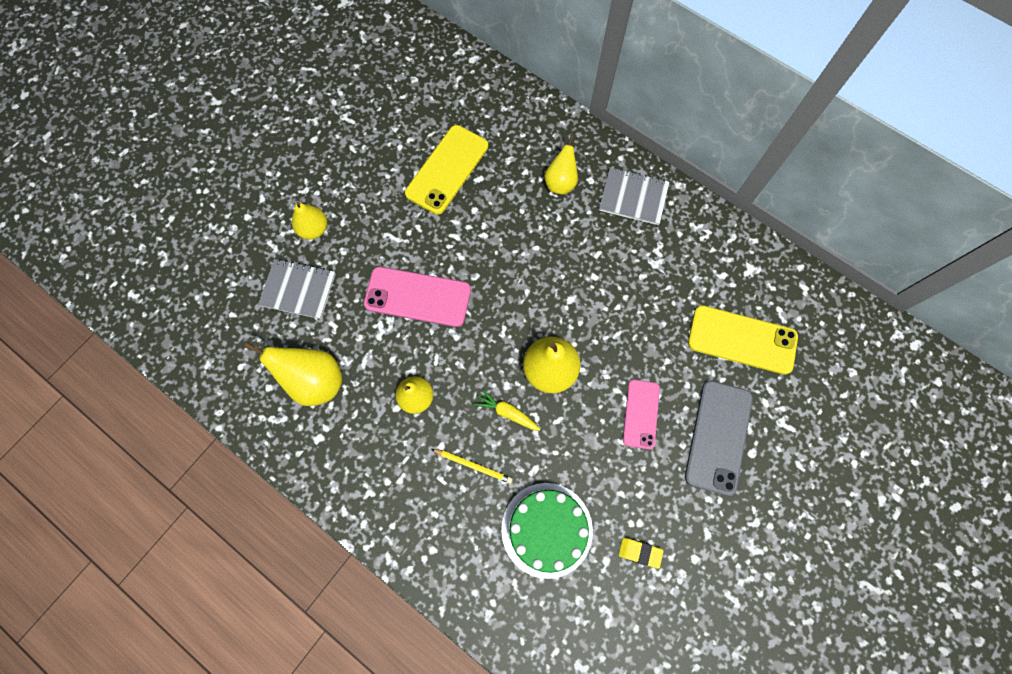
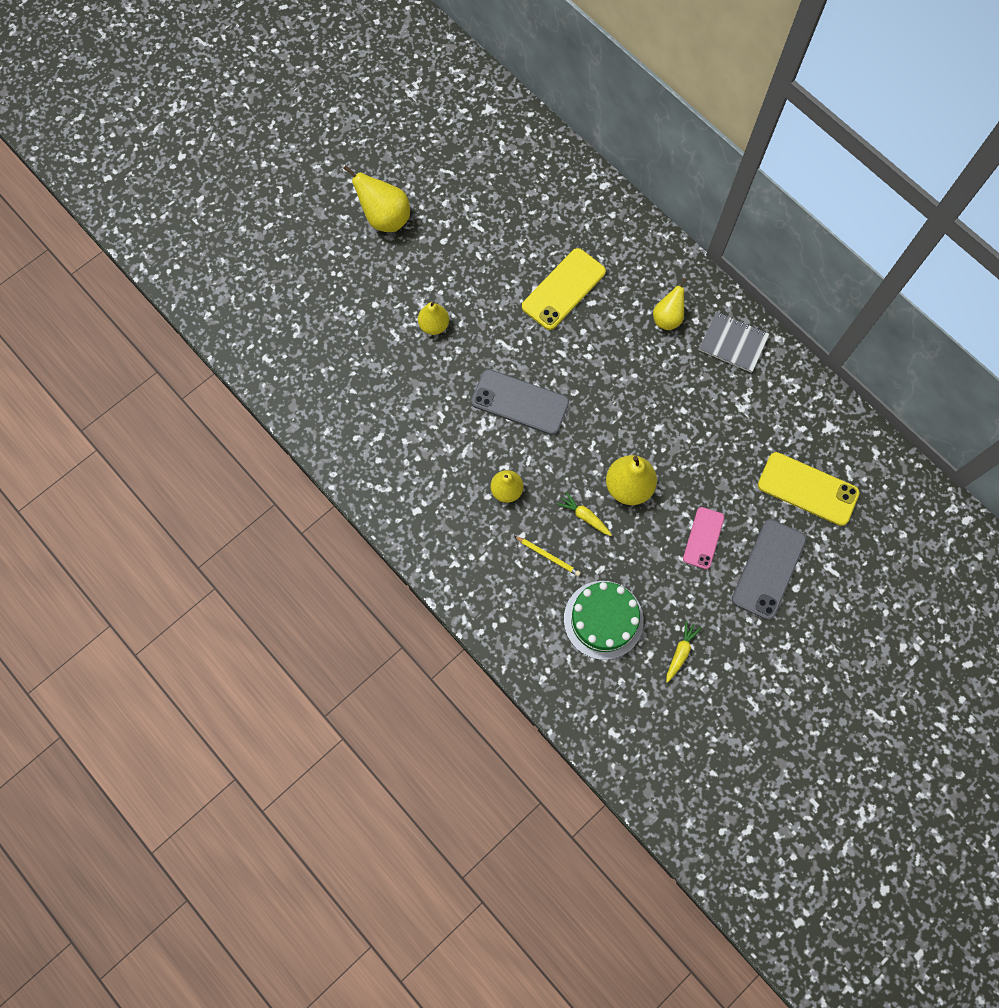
camera: 10 degrees right, 0 degrees up
yellow pear [245,342,342,406] -> yellow pear moved to [343,165,410,232]
grey notebook [258,259,336,319] -> none
pink phone [364,267,471,327] -> grey phone [471,369,569,435]
yellow eraser [619,537,664,569] -> yellow carrot [666,620,701,683]

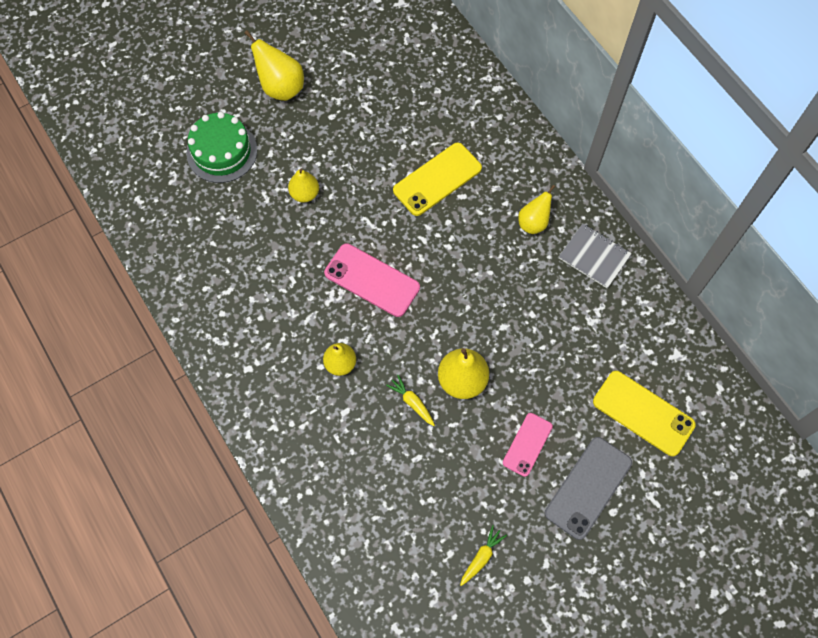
camera: 10 degrees right, 5 degrees down
grey phone [471,369,569,435] -> pink phone [324,243,420,317]
yellow pencil [514,536,581,576] -> none
green cake [564,581,644,660] -> green cake moved to [186,112,257,183]

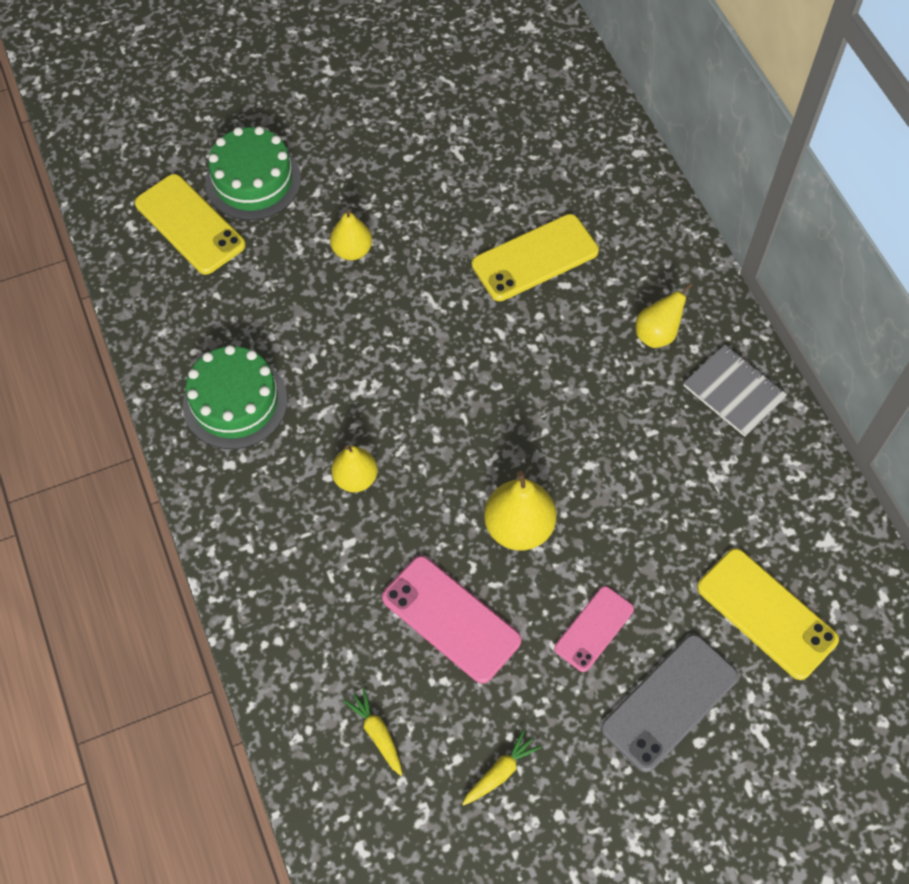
camera: 10 degrees right, 5 degrees down
yellow pear [244,30,304,101] -> none
pink phone [324,243,420,317] -> pink phone moved to [382,556,521,684]
yellow carrot [386,375,435,426] -> yellow carrot moved to [343,688,402,776]
none -> yellow phone [135,174,246,275]
none -> green cake [183,345,288,449]

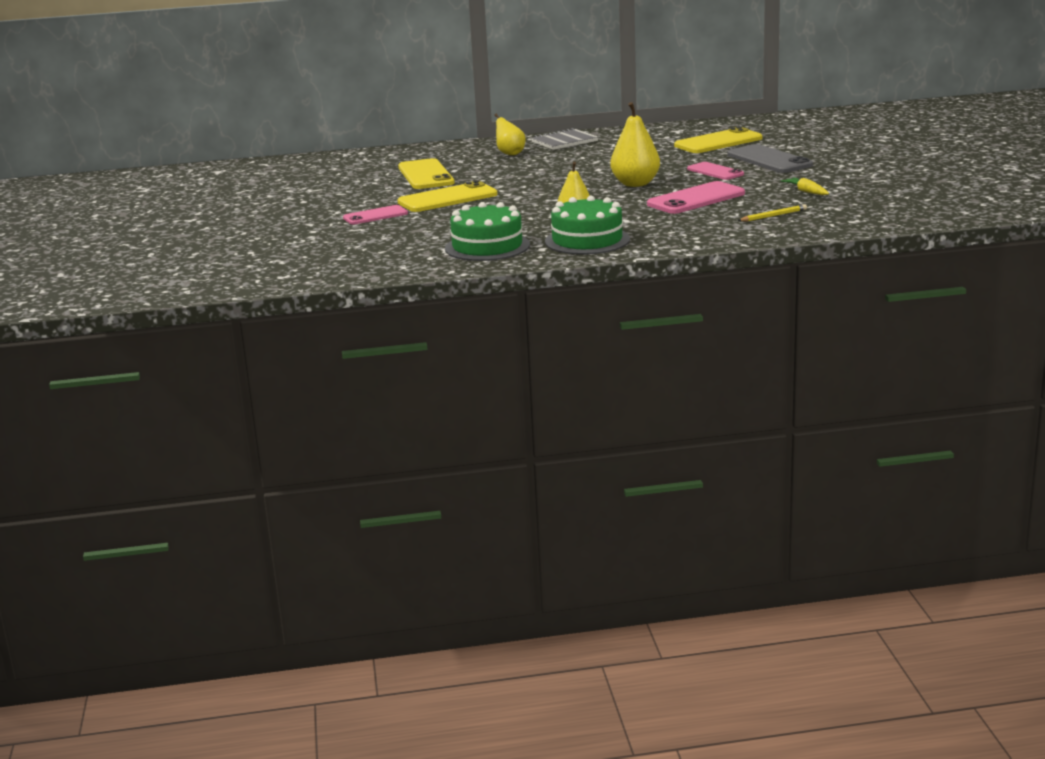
camera: 75 degrees left, 40 degrees down
yellow phone [135,174,246,275] -> yellow phone moved to [397,181,497,212]
green cake [205,126,301,220] -> green cake moved to [545,196,630,255]
yellow pear [330,210,372,260] -> pink phone [343,205,408,224]
yellow carrot [343,688,402,776] -> yellow pencil [738,204,807,222]

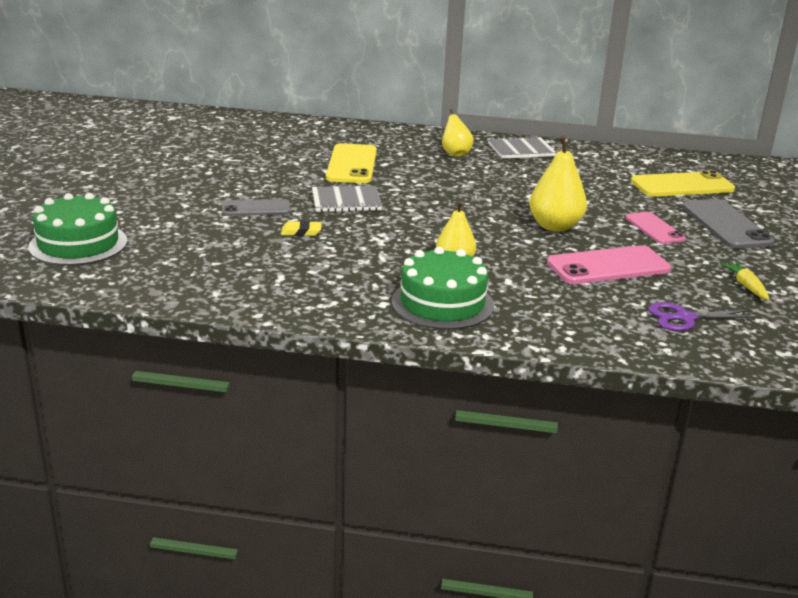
camera: 15 degrees right, 5 degrees up
pink phone [343,205,408,224] -> grey phone [222,199,291,216]
yellow phone [397,181,497,212] -> grey notebook [312,186,382,212]
green cake [445,202,530,261] -> green cake moved to [28,193,127,266]
yellow pencil [738,204,807,222] -> purple scissors [648,302,759,331]
none -> yellow eraser [281,221,322,236]

